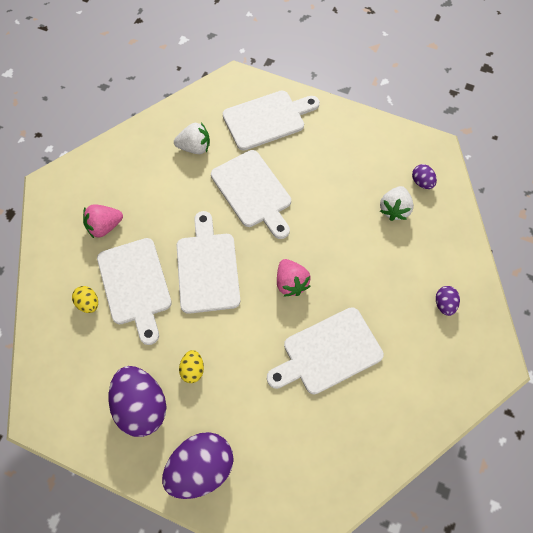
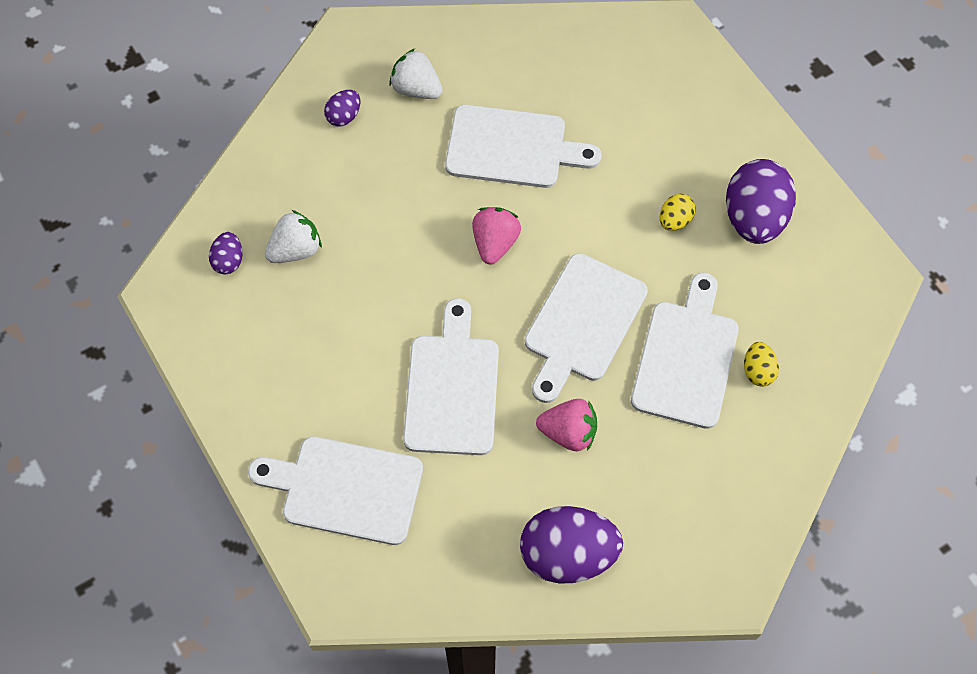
camera: 145 degrees left, 0 degrees up
pink strawberry [83,204,123,238] -> pink strawberry moved to [536,399,597,451]
purple egg [162,432,234,499] -> purple egg moved to [520,506,623,584]
white strawberry [174,123,210,154] -> white strawberry moved to [389,49,443,99]

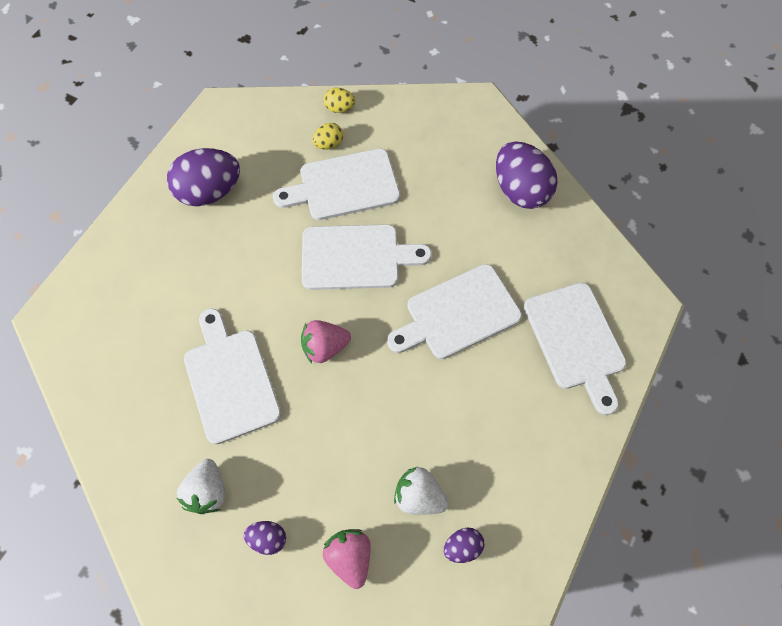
camera: 120 degrees left, 0 degrees up
pink strawberry [536,399,597,451] -> pink strawberry moved to [323,529,371,589]
yellow egg [660,194,696,231] -> yellow egg moved to [323,88,355,113]

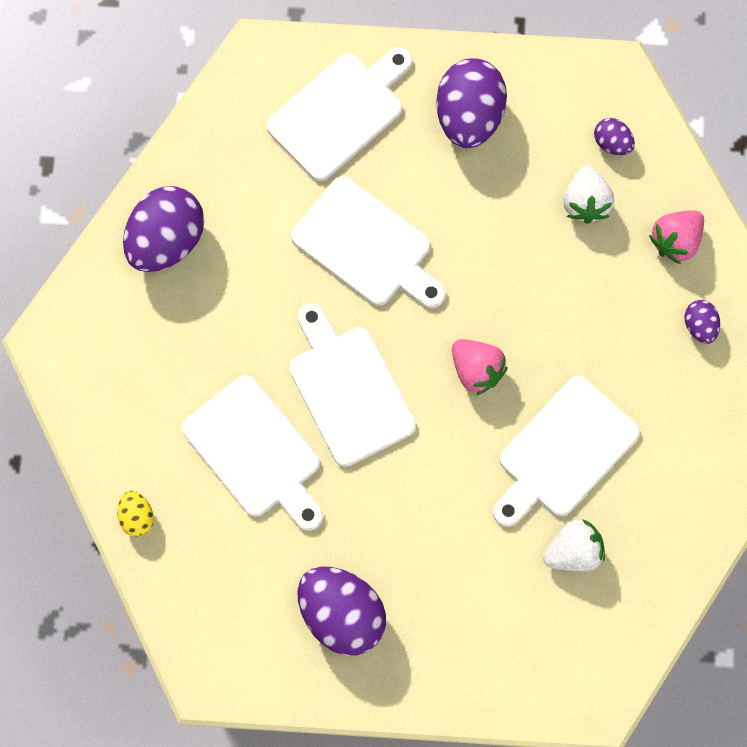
camera: 115 degrees left, 10 degrees up
white strawberry [177,459,225,514] -> white strawberry moved to [543,519,605,571]
yellow egg [312,123,343,150] -> none
none -> purple egg [436,58,507,148]

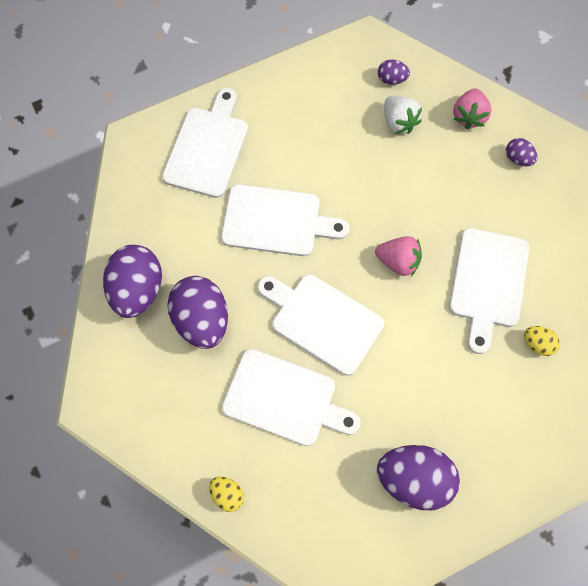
camera: 30 degrees left, 5 degrees down
purple egg [436,58,507,148] -> purple egg moved to [168,276,228,349]
white strawberry [543,519,605,571] -> yellow egg [524,326,560,356]

